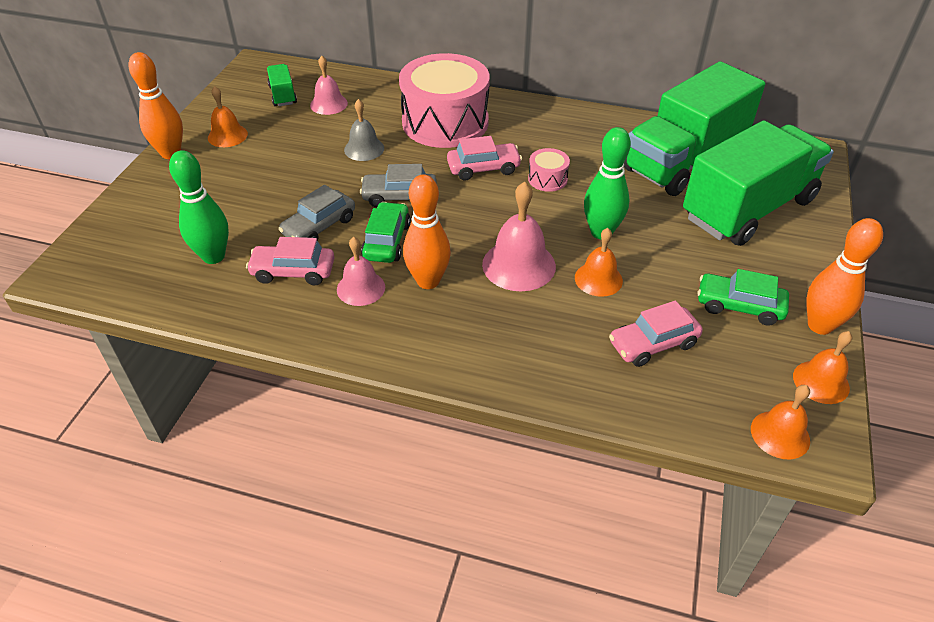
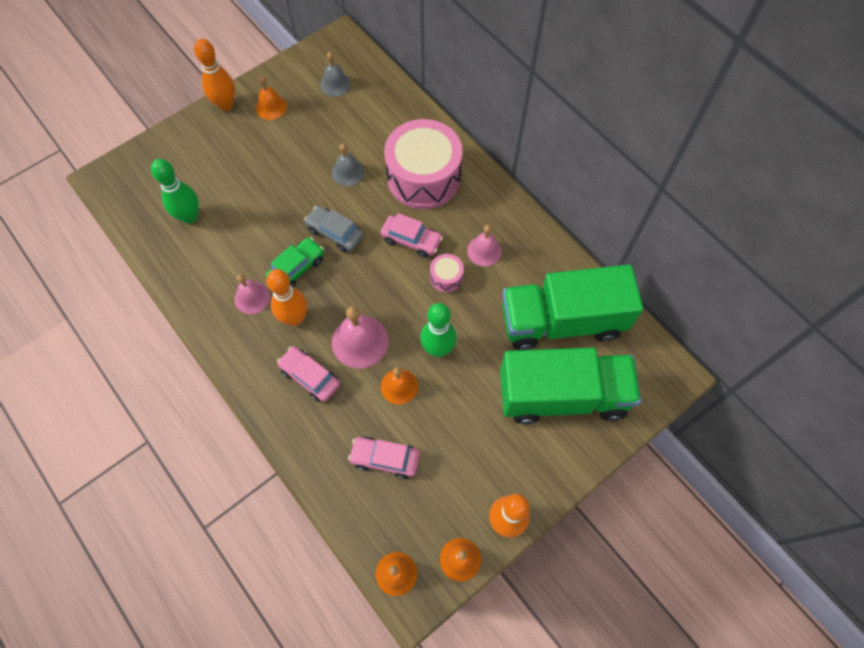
camera: 35 degrees right, 20 degrees up
pink car [246,237,335,285] -> pink car moved to [277,346,340,402]
green truck [267,64,297,106] -> grey bell [320,52,351,97]
grey car [278,185,355,241] -> none
pink bell [310,56,348,115] -> pink bell moved to [467,225,502,266]
green car [697,269,789,326] -> none

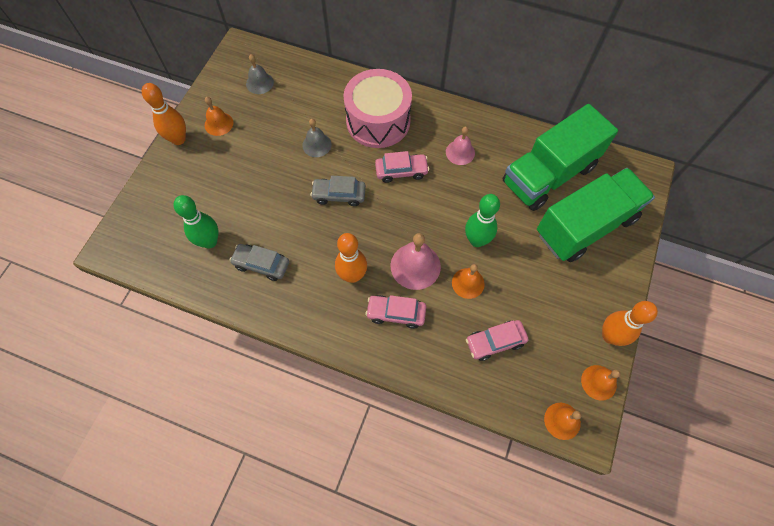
camera: 30 degrees left, 0 degrees up
pink bell [235,274,270,314] -> none
green car [266,237,324,287] -> none
pink drum [430,254,464,293] -> none
none -> grey car [229,244,289,281]

